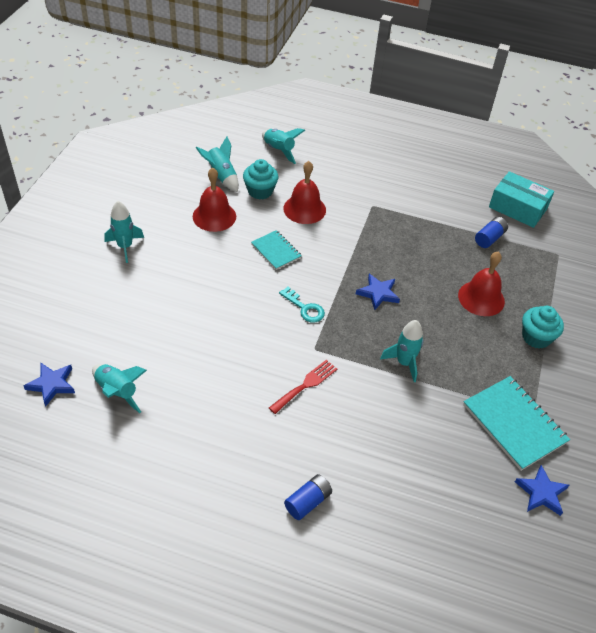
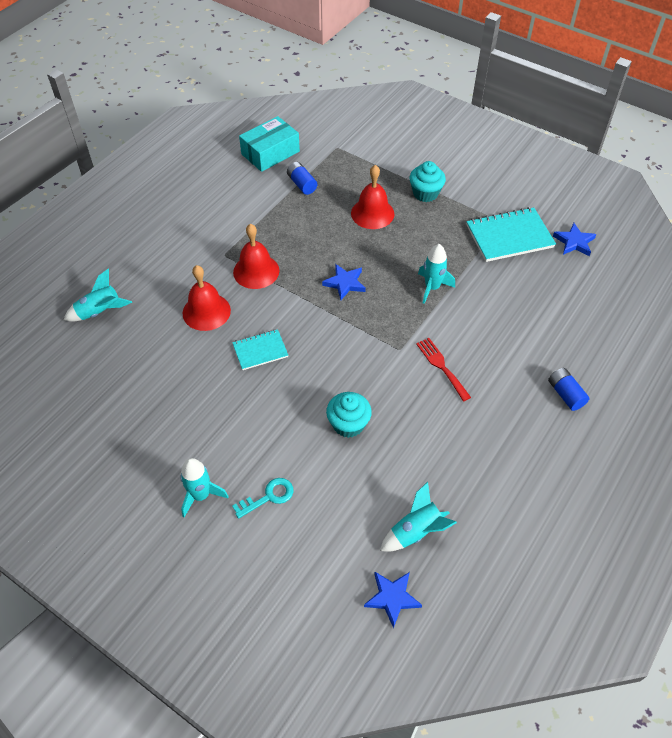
camera: 70 degrees left, 5 degrees up
red bell [193,168,236,232] -> red bell moved to [233,224,279,289]
turquoise rocket [196,136,239,192] -> none
turquoise cupcake [243,159,279,199] -> turquoise cupcake moved to [326,392,372,438]
turquoise key [279,287,325,323] -> turquoise key moved to [232,478,294,519]

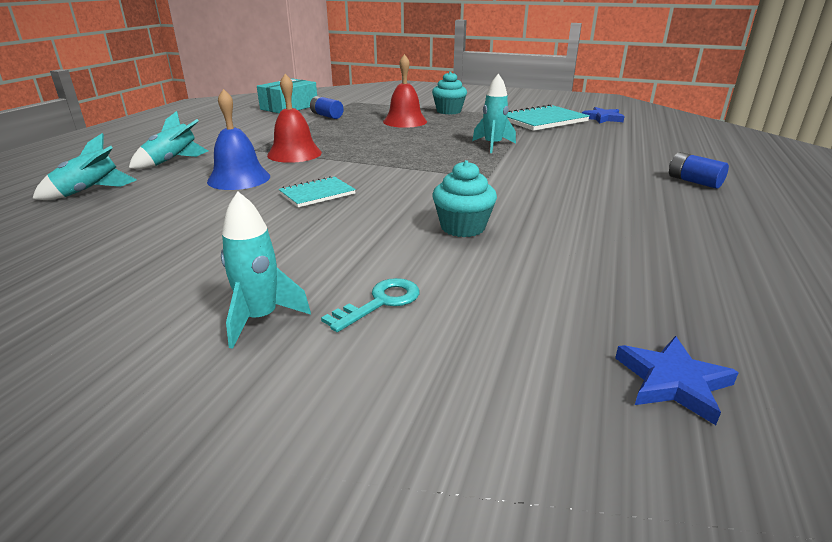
camera: 15 degrees left, 25 degrees down
red bell [183,265,231,331] -> blue bell [207,89,270,190]
blue star [322,264,366,300] -> none
turquoise rocket [380,482,457,552] -> turquoise rocket moved to [129,111,208,169]
red fork [416,338,471,401] -> none

